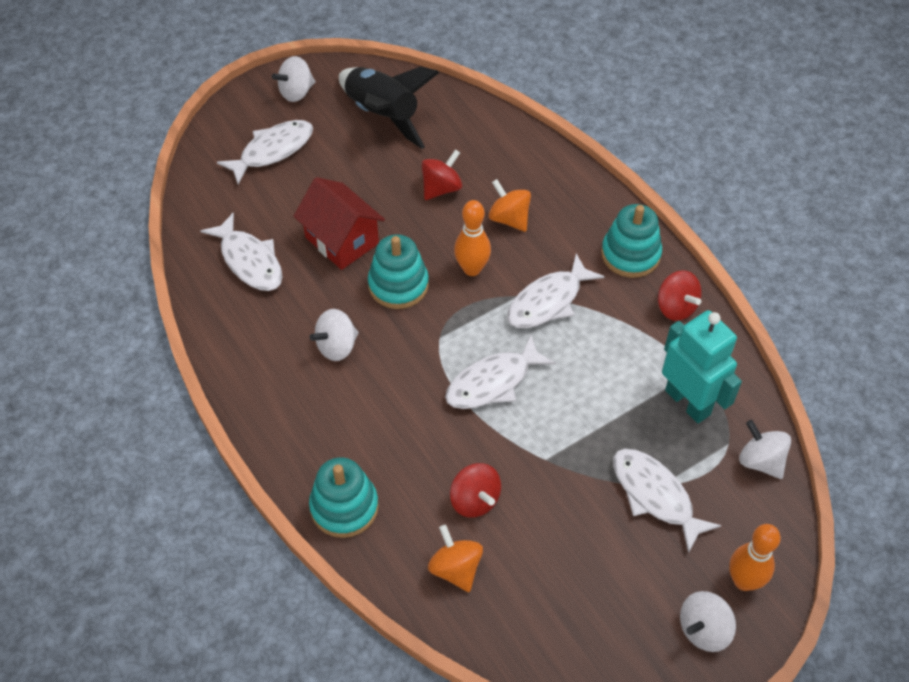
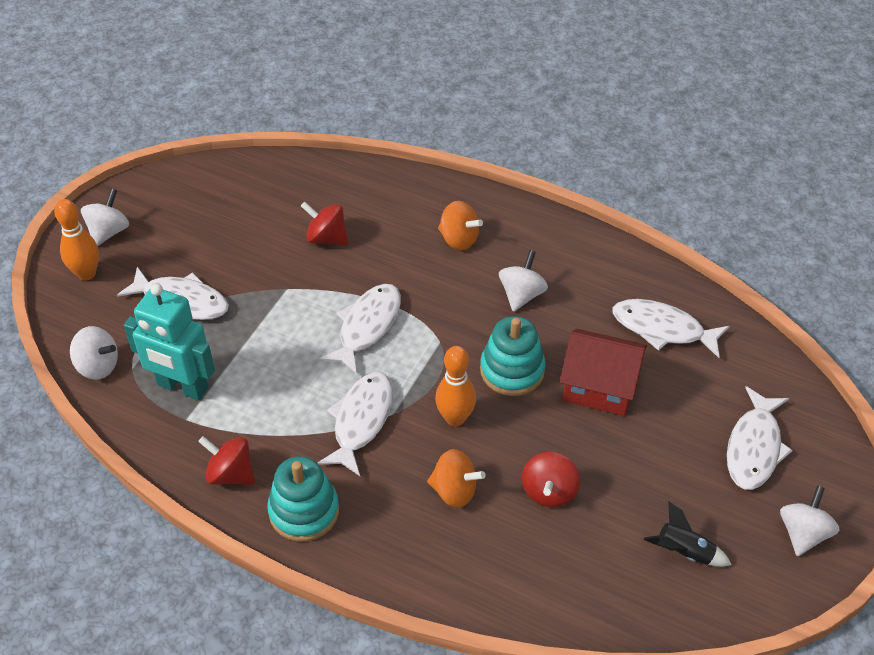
camera: 150 degrees right, 5 degrees down
turquoise stacking toy [309,457,379,538] -> none
black rocket [339,67,440,149] -> black rocket [643,501,732,567], size x0.50
orange spinning top [428,524,483,592] -> orange spinning top moved to [438,201,483,250]

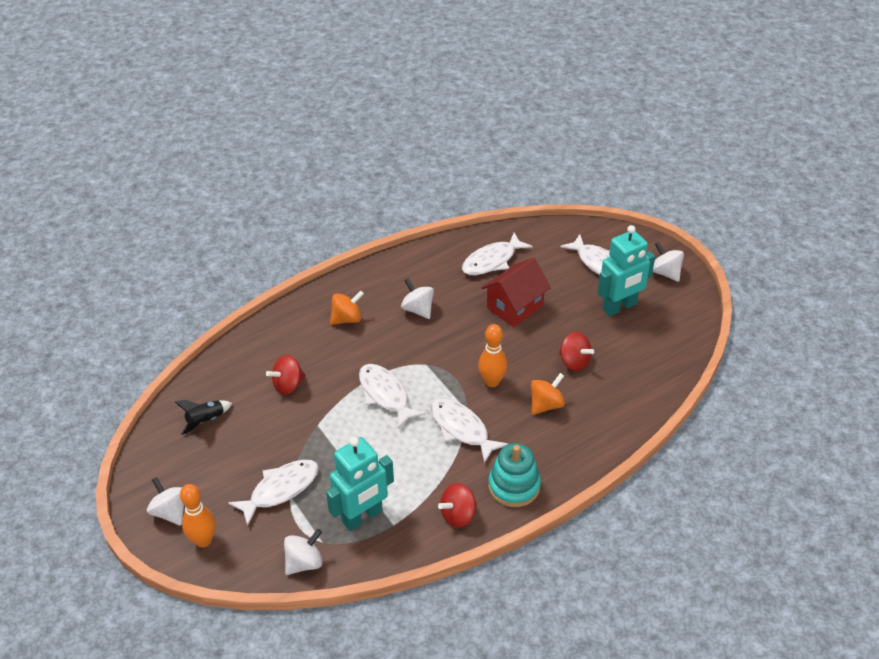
camera: 60 degrees left, 5 degrees down
turquoise stacking toy [480,316,546,396] -> none
black rocket [643,501,732,567] -> black rocket moved to [175,400,232,435]
none -> turquoise robot [598,225,655,316]

